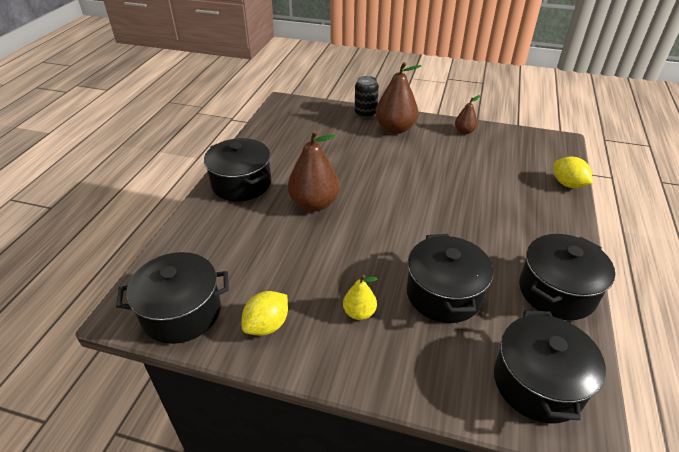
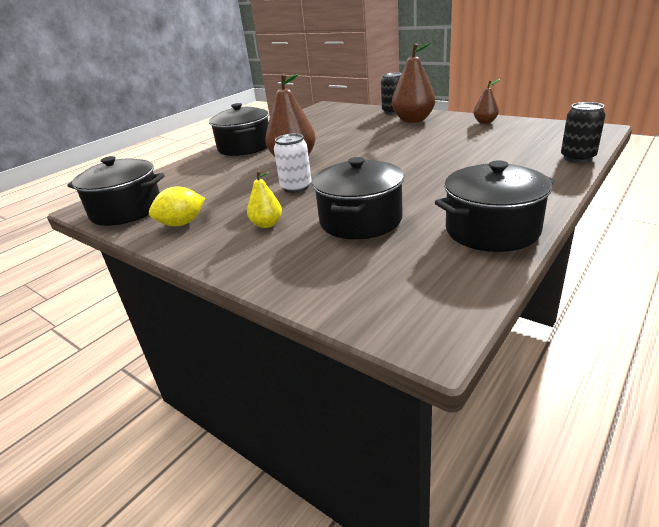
camera: 25 degrees right, 10 degrees down
black pot [494,310,606,423] -> none
yellow lemon [554,156,593,188] -> black can [561,102,606,163]
none -> white can [274,134,312,193]

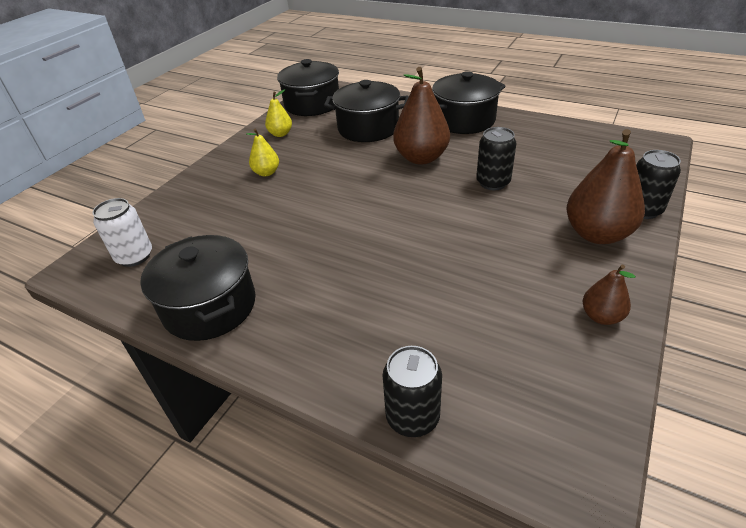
camera: 80 degrees right, 10 degrees up
yellow lemon [149,186,205,226] -> yellow pear [265,89,292,137]
white can [274,134,312,193] -> white can moved to [92,198,152,267]
black pot [312,157,404,239] -> black pot moved to [324,80,409,142]
none -> black can [476,127,517,190]

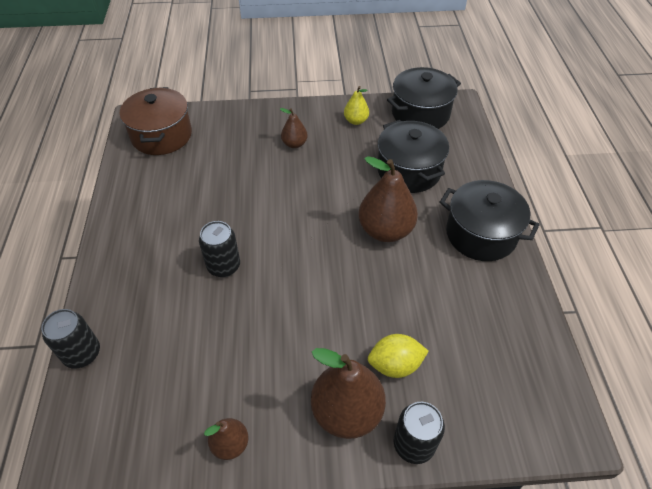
camera: 55 degrees right, 10 degrees up
white can [92,198,152,267] -> brown pot [120,87,192,155]
black pot [140,235,256,341] -> none
yellow pear [246,129,279,176] -> brown pear [280,108,308,148]
black can [476,127,517,190] -> black can moved to [199,221,240,277]
none -> yellow lemon [368,334,429,378]

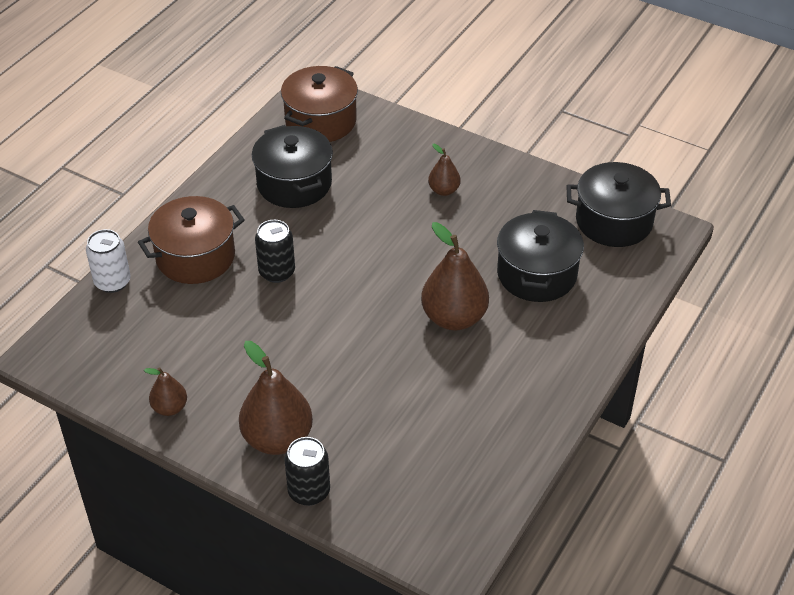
camera: 35 degrees right, 5 degrees down
black can [41,309,100,369] -> white can [86,229,131,293]
yellow pear [344,86,369,125] -> none
yellow lemon [368,334,429,378] -> none
black pot [440,180,540,261] -> black pot moved to [252,125,333,208]
none -> brown pot [138,196,245,284]

